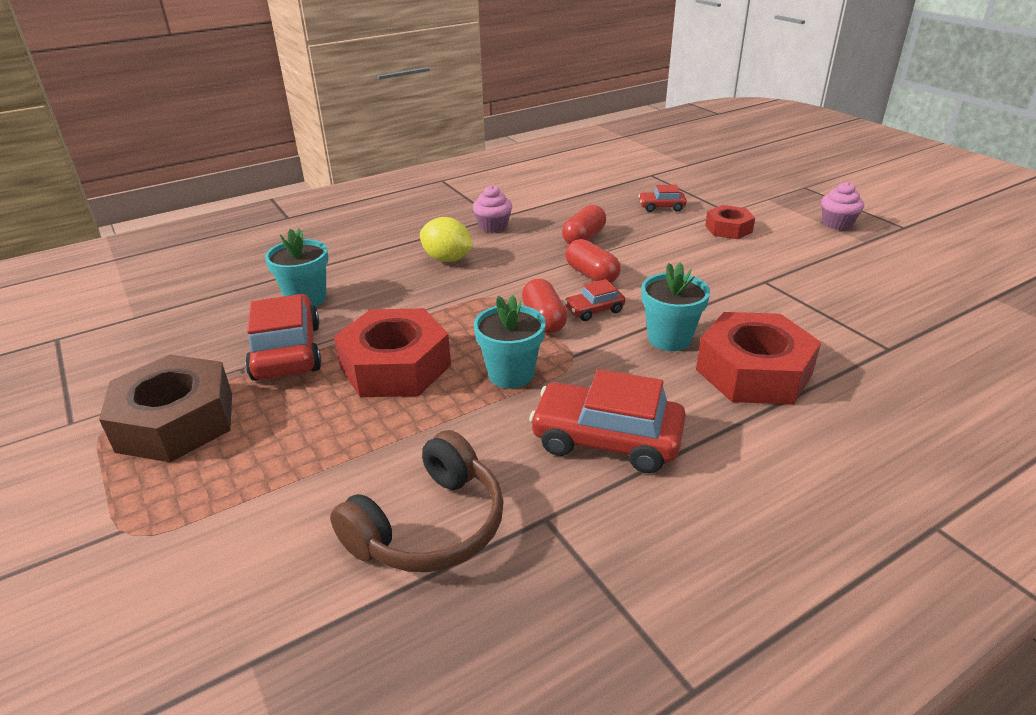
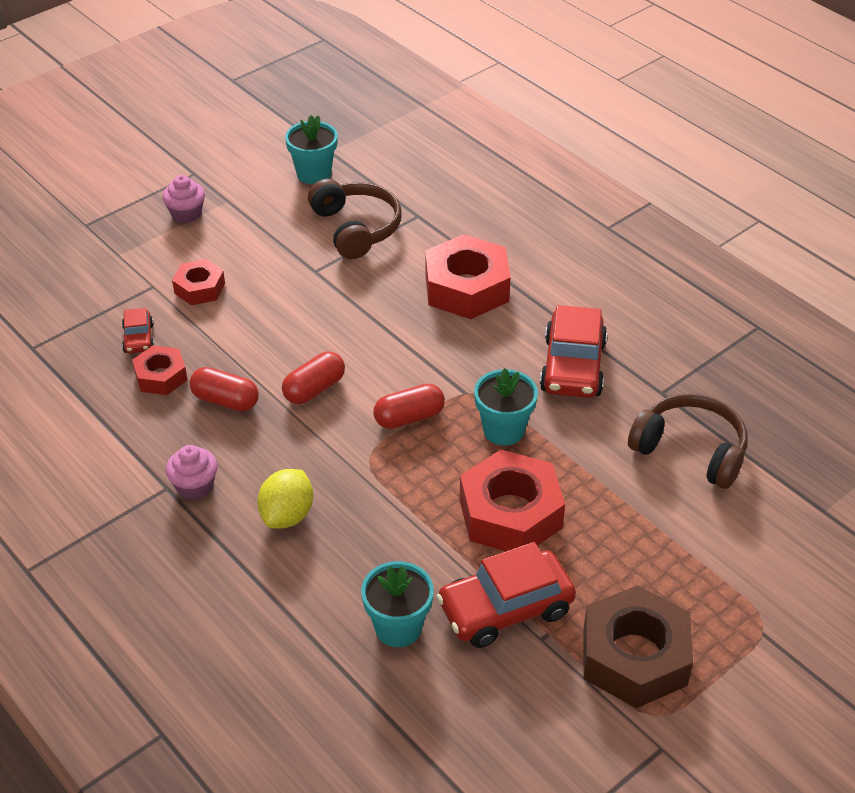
camera: 100 degrees left, 10 degrees up
red car [564,279,625,321] -> none
turquoise flower pot [641,262,710,351] -> turquoise flower pot moved to [285,115,338,184]
none -> red nut [132,345,187,395]
none -> brown headphones [308,179,401,259]

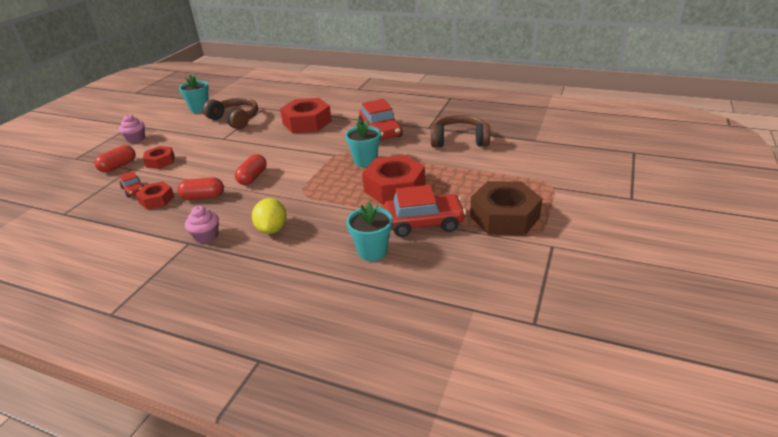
camera: 25 degrees left, 10 degrees down
red capsule [373,384,445,429] -> red capsule moved to [94,145,136,173]
red car [436,542,576,648] -> red car turned 135 degrees counterclockwise [383,185,466,237]

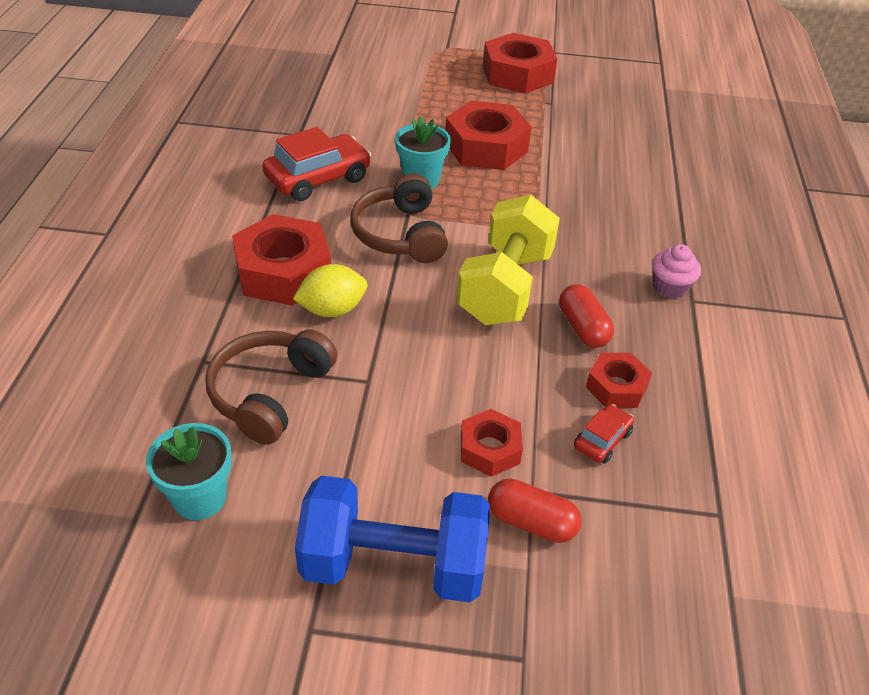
camera: 110 degrees left, 10 degrees up
pink cupcake [119,114,145,143] -> blue dumbbell [295,476,490,602]
red capsule [235,154,267,185] -> yellow dumbbell [457,195,560,325]
yellow lemon [252,198,287,234] -> yellow lemon moved to [293,264,368,317]
turquoise flower pot [347,202,392,261] -> none
red car [383,185,466,237] -> none
brown headphones [431,115,490,148] -> brown headphones moved to [351,173,448,263]
brown nut [470,181,542,236] -> red nut [483,33,557,94]

